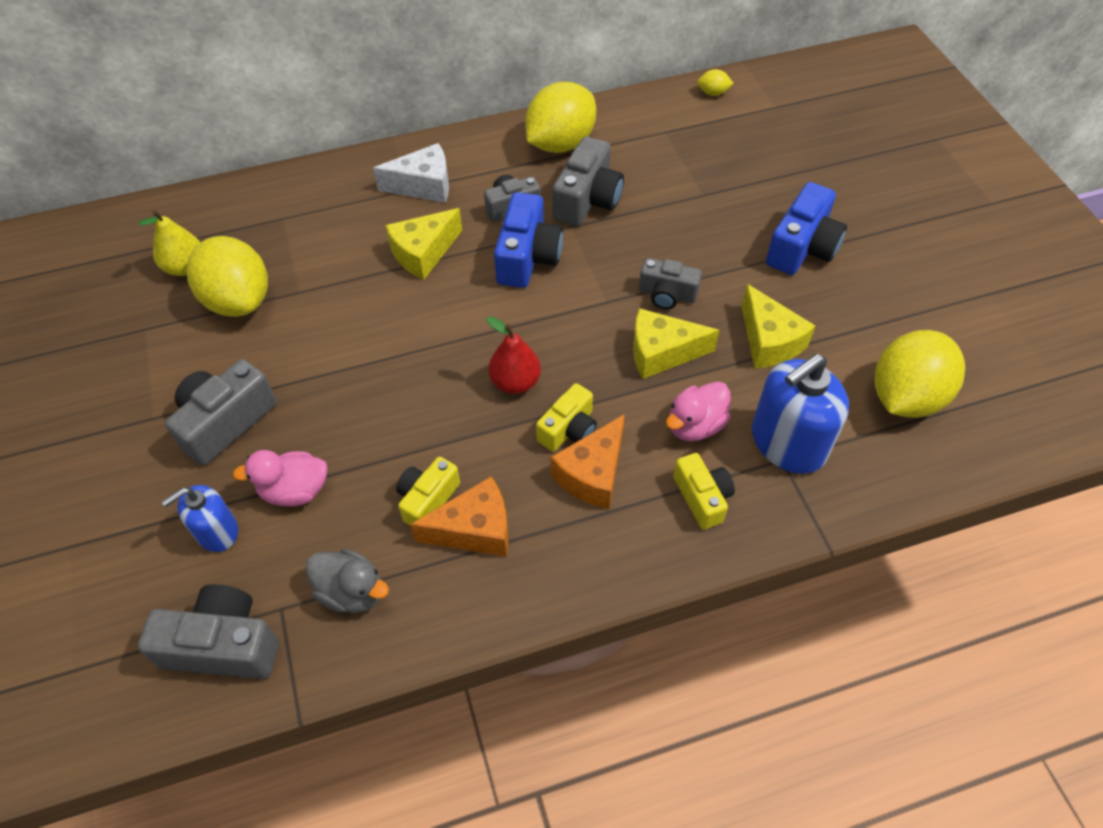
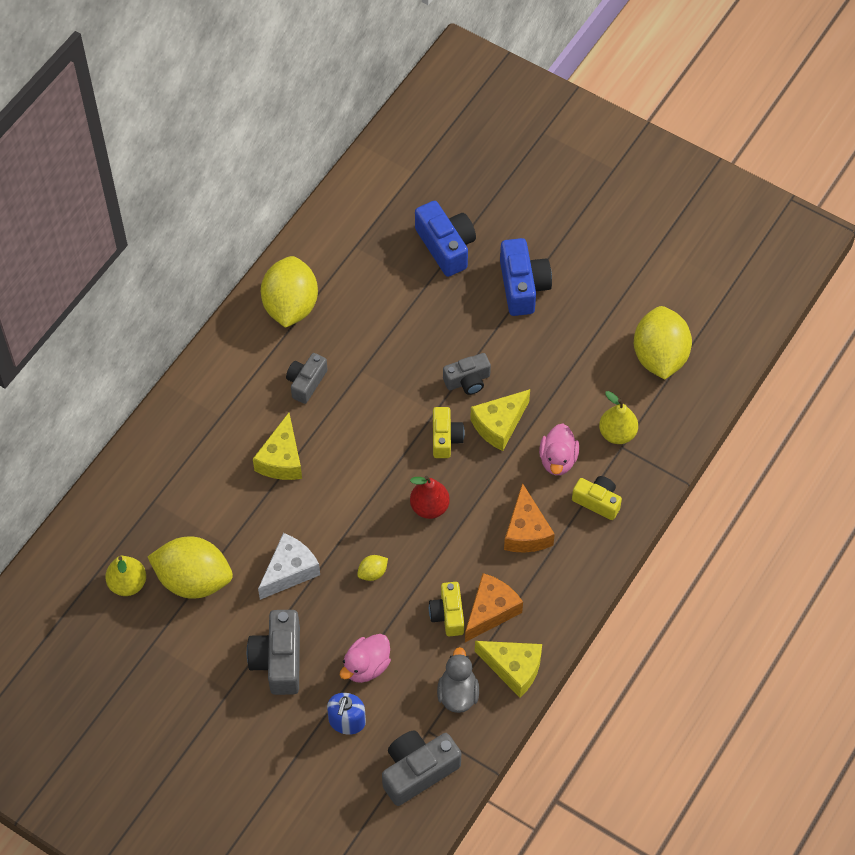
camera: 40 degrees left, 5 degrees up
grey duck [305,549,389,613] -> grey duck turned 75 degrees counterclockwise [437,647,479,713]
white cheese [373,143,449,203] -> white cheese moved to [258,533,320,600]
blue camera [494,192,563,288] -> blue camera moved to [415,201,476,277]
yellow camera [536,383,597,452] -> yellow camera moved to [433,407,465,458]
grey camera [552,137,624,226] -> none
yellow lemon [697,69,734,96] -> yellow lemon moved to [357,555,388,581]
yellow cheese [741,284,815,368] -> yellow cheese moved to [475,641,542,698]
blue soap dispenser [752,354,849,474] -> yellow pear [599,391,638,444]

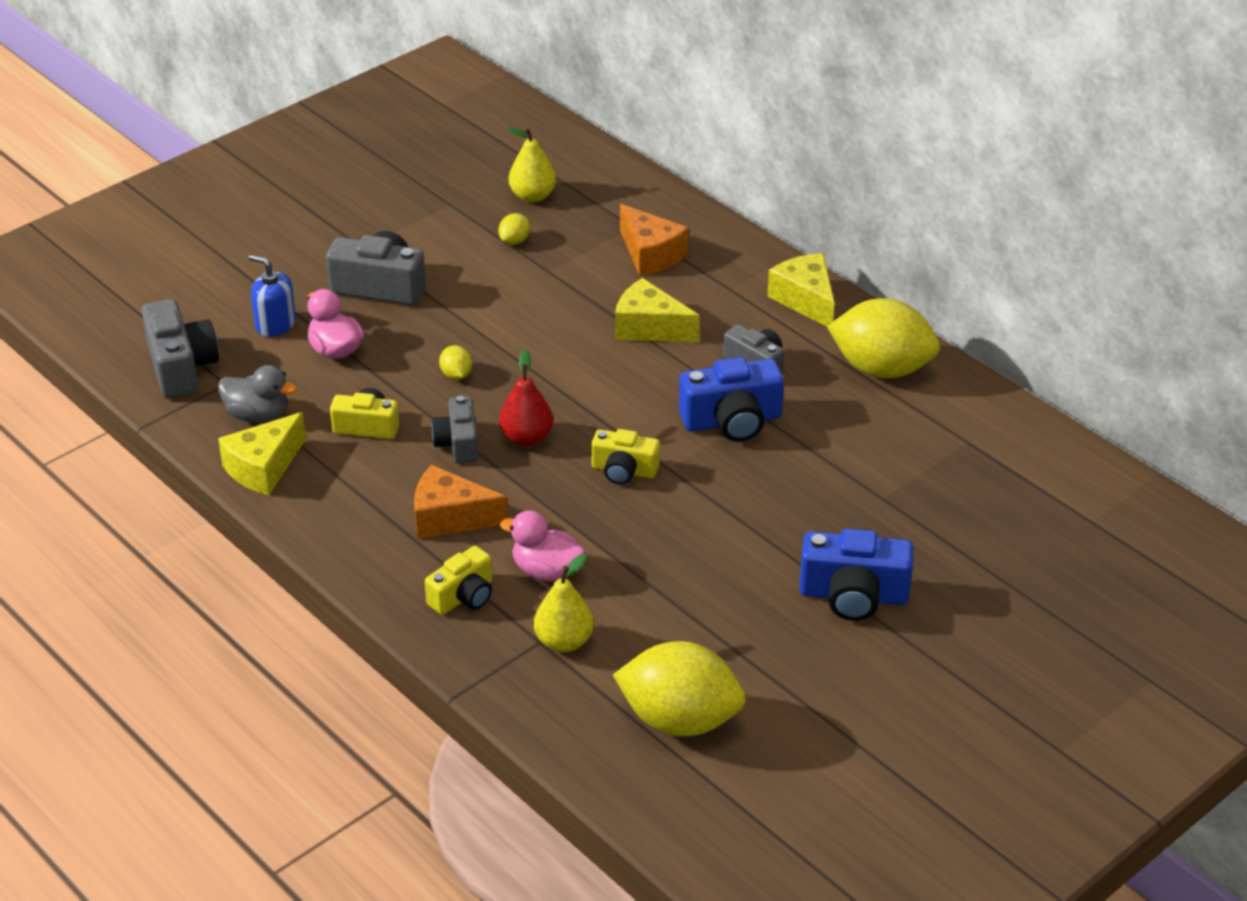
camera: 105 degrees right, 20 degrees down
yellow lemon [147,536,233,599] -> yellow lemon [498,213,530,245], size x0.41
white cheese [258,533,320,600] -> none
blue camera [415,201,476,277] -> blue camera moved to [679,357,784,442]
grey camera [443,353,491,395] -> grey camera moved to [431,396,478,463]
orange cheese [465,573,523,642] -> orange cheese moved to [620,204,689,276]
yellow cheese [470,389,530,451] -> yellow cheese moved to [767,253,835,327]

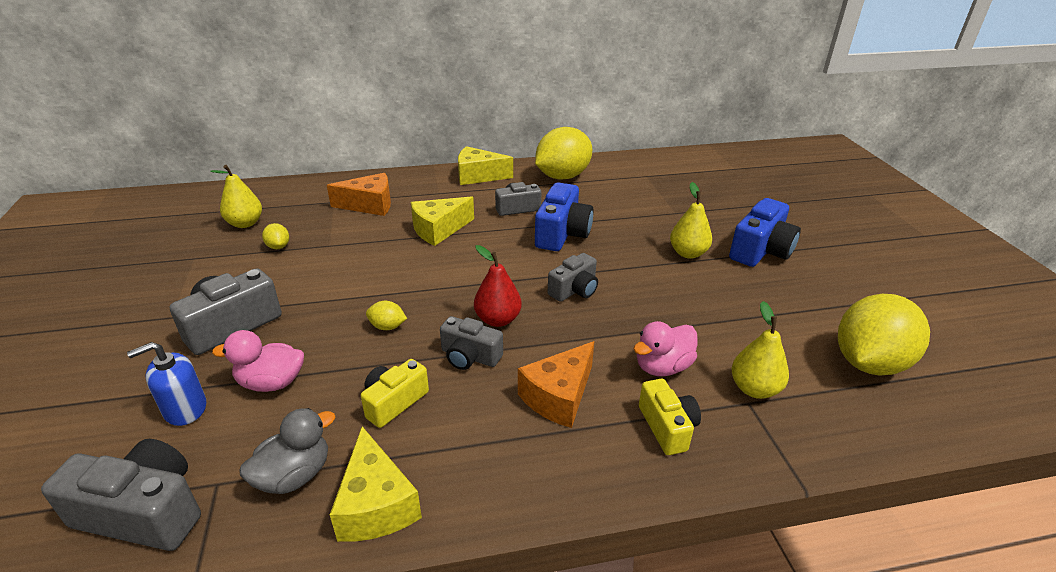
camera: 60 degrees left, 5 degrees down
yellow camera [591,429,660,485] -> grey camera [548,253,598,302]
none -> yellow pear [670,182,712,259]

